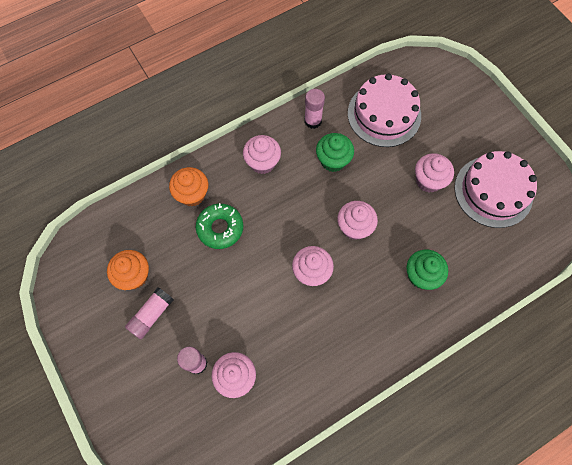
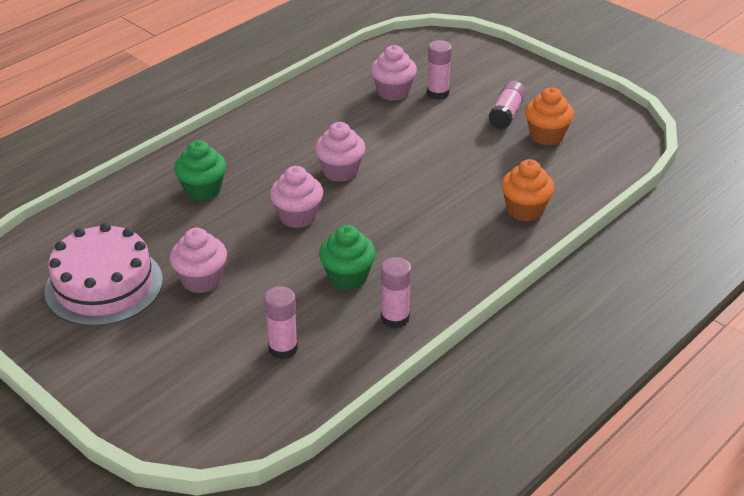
camera: 165 degrees right, 30 degrees down
green donut [196,203,243,249] -> none
pink cupcake [243,135,281,174] -> none
pink cake [348,73,421,147] -> pink glue stick [264,286,298,359]

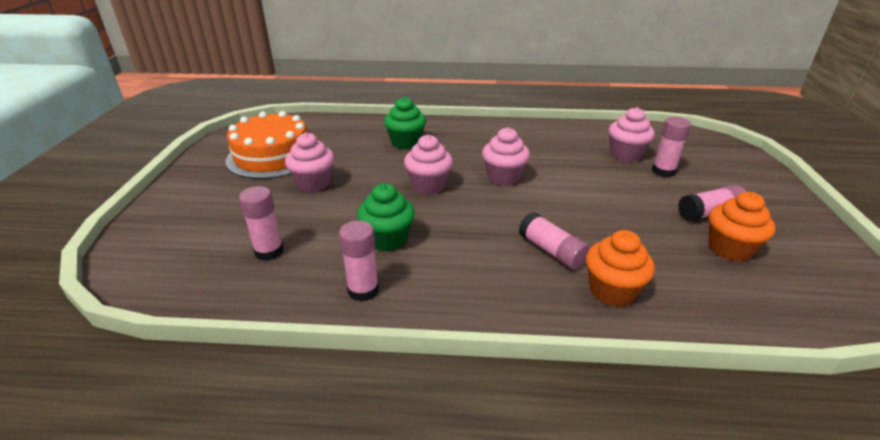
camera: 50 degrees right, 5 degrees down
pink cake [44,223,163,326] -> orange cake [225,111,307,179]
none -> pink glue stick [518,212,590,270]

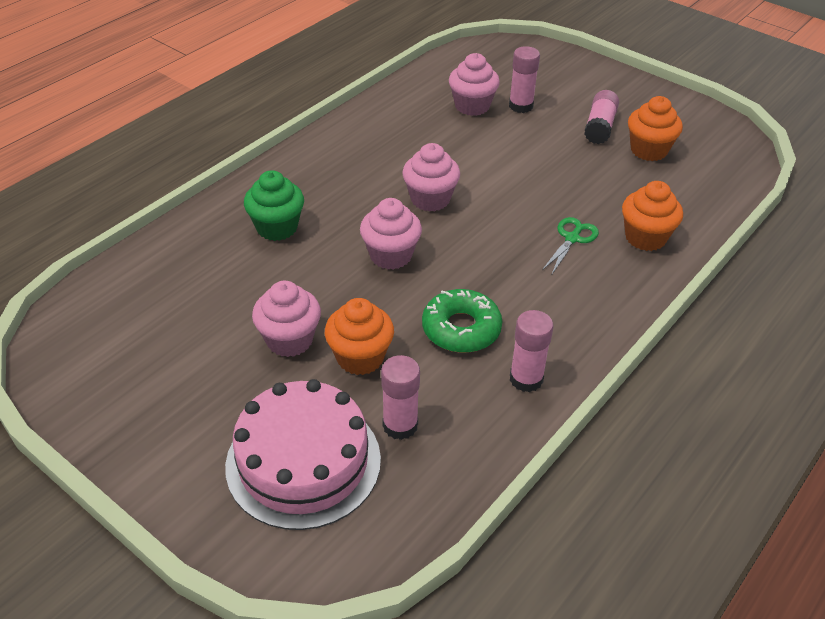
camera: 55 degrees left, 10 degrees up
orange cake [225,111,307,179] -> none
green cupcake [357,183,415,252] -> green donut [422,289,502,353]
pink glue stick [518,212,590,270] -> green scissors [542,217,599,274]
none -> pink cake [225,379,381,530]
none -> orange cupcake [325,298,394,375]

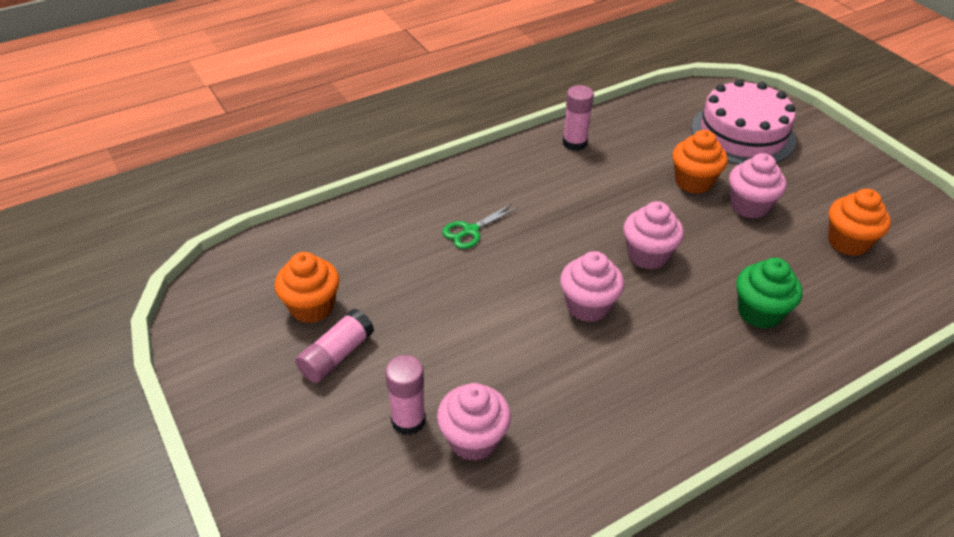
camera: 160 degrees left, 0 degrees up
pink glue stick [381,355,420,440] -> none
green donut [422,289,502,353] -> none
orange cupcake [622,181,683,251] -> orange cupcake moved to [828,189,891,256]

